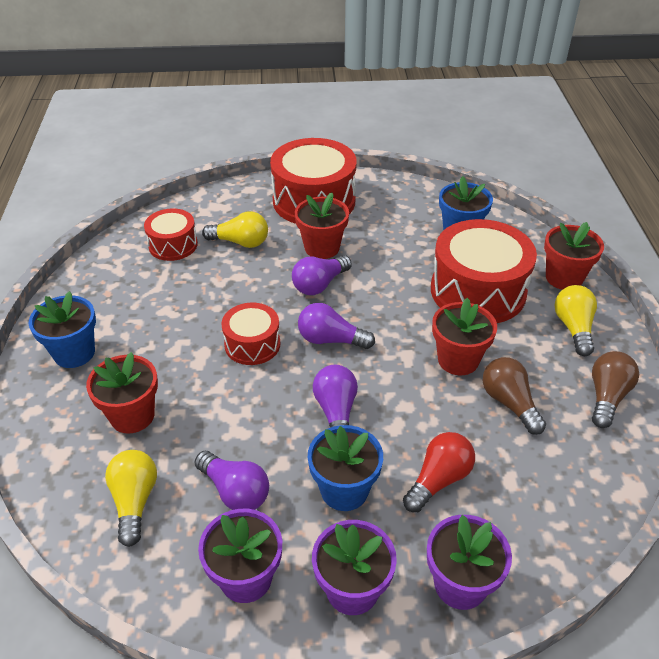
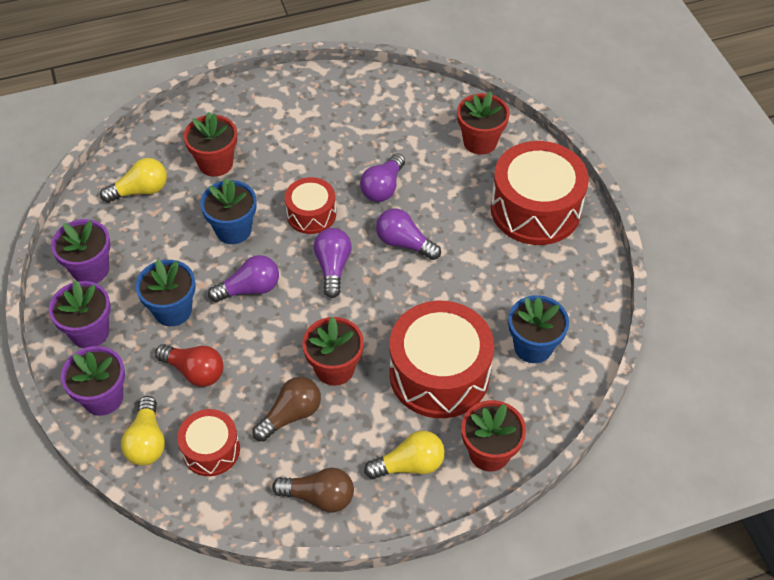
camera: 75 degrees right, 10 degrees up
blue flower pot [29,291,96,368] -> blue flower pot moved to [200,178,257,244]
red drum [144,208,198,261] -> red drum moved to [177,409,240,476]
purple light bulb [194,451,269,510] -> purple light bulb moved to [360,153,405,202]
yellow light bulb [202,211,268,248] -> yellow light bulb moved to [121,396,165,465]
red flower pot [295,192,349,259] -> red flower pot moved to [457,91,510,155]

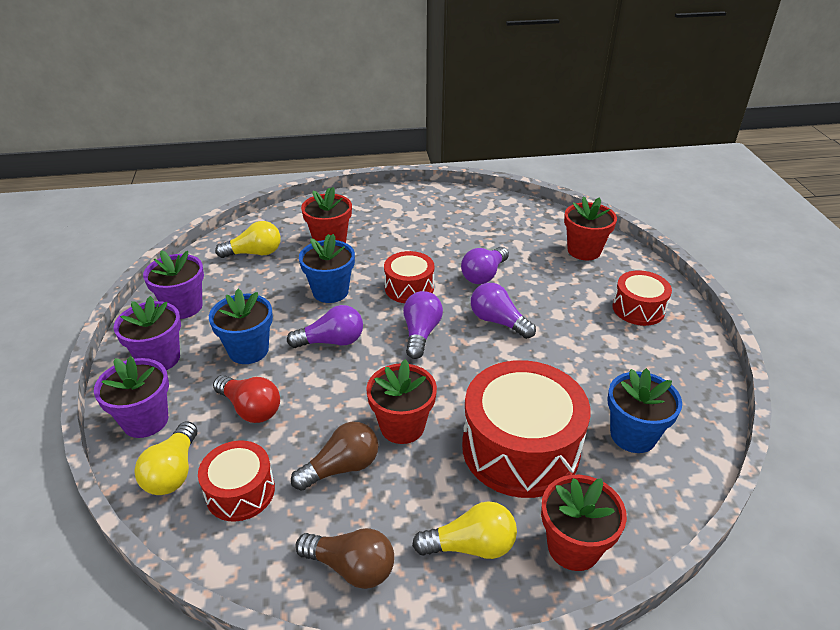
camera: 10 degrees right, 15 degrees down
red drum [491,141,589,245] -> red drum [612,270,672,326], size x0.55

